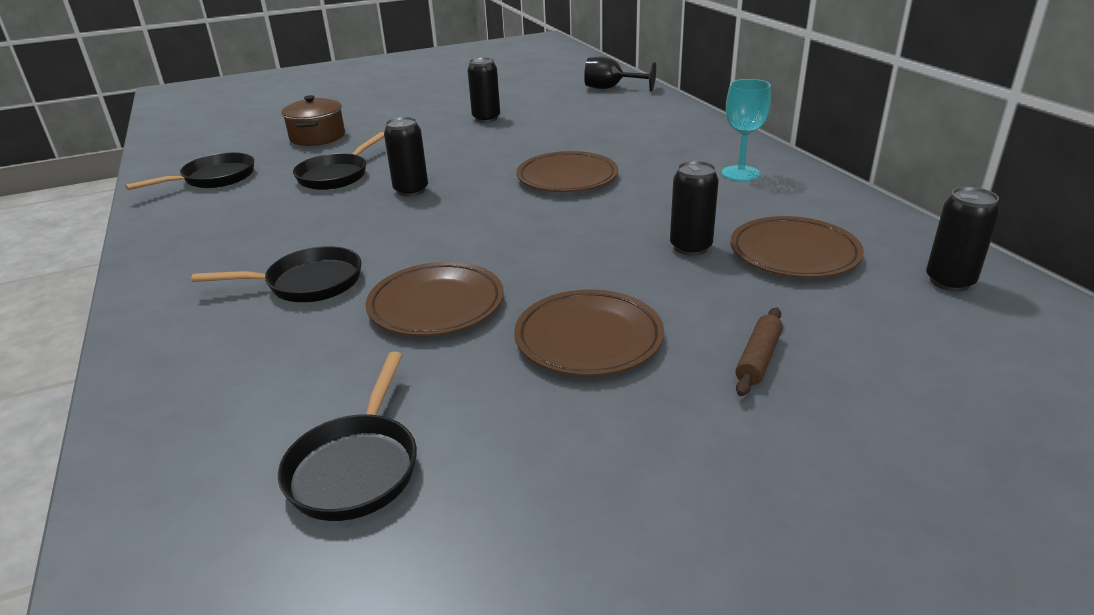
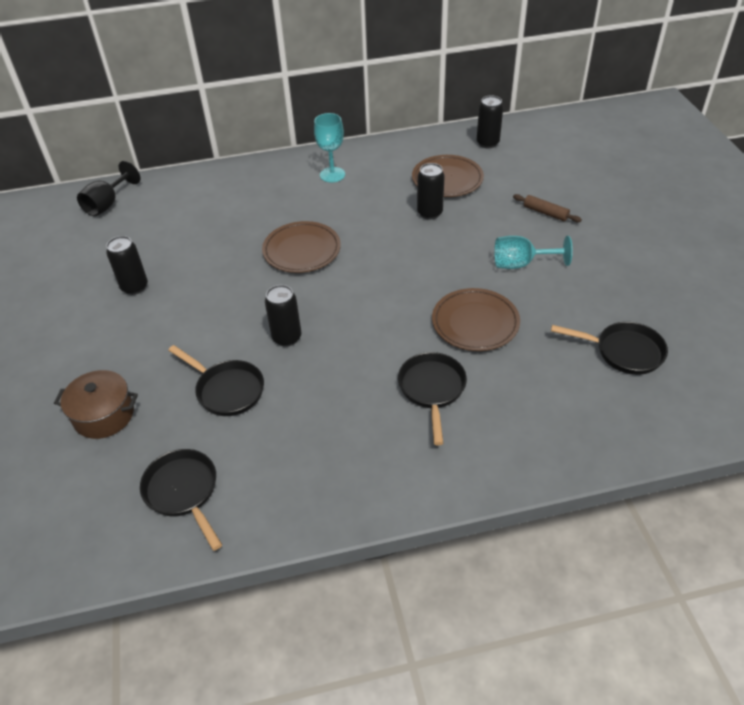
camera: 80 degrees left, 15 degrees up
brown plate [514,289,664,376] -> turquoise goblet [494,236,573,269]

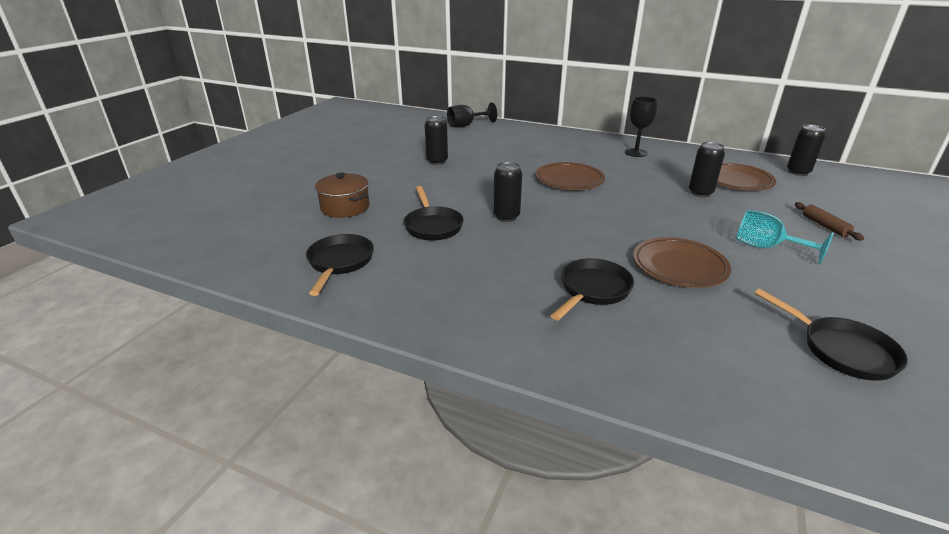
camera: 35 degrees right, 15 degrees down
turquoise goblet [314,113,345,183] -> black goblet [625,96,658,157]

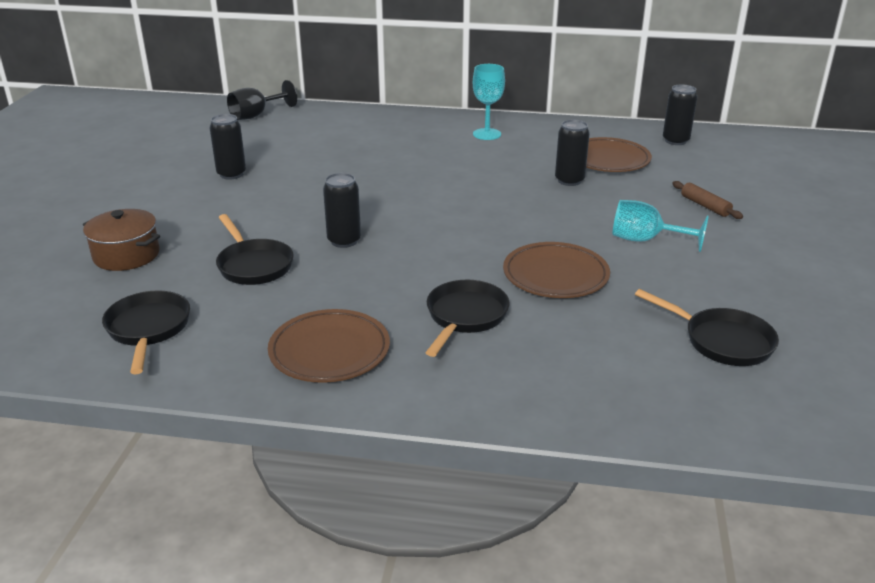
camera: 15 degrees left, 0 degrees up
brown plate [536,162,605,190] -> brown plate moved to [268,309,390,383]
black goblet [625,96,658,157] -> turquoise goblet [473,64,505,140]

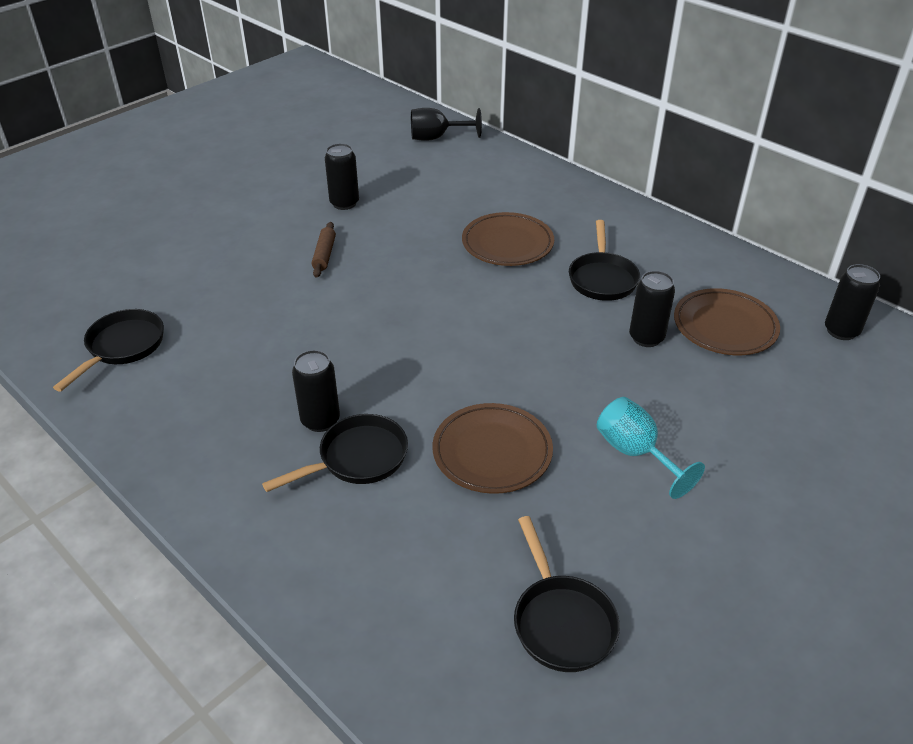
camera: 35 degrees right, 10 degrees up
brown pot [83,209,160,271] -> none
black pan [216,214,293,285] -> black pan moved to [569,220,640,301]
brown plate [268,309,390,383] -> brown plate moved to [462,212,554,266]
black can [323,173,361,248] -> black can moved to [292,350,340,432]
turquoise goblet [473,64,505,140] -> none
brown rolling pin [672,181,743,219] -> brown rolling pin moved to [312,222,336,278]

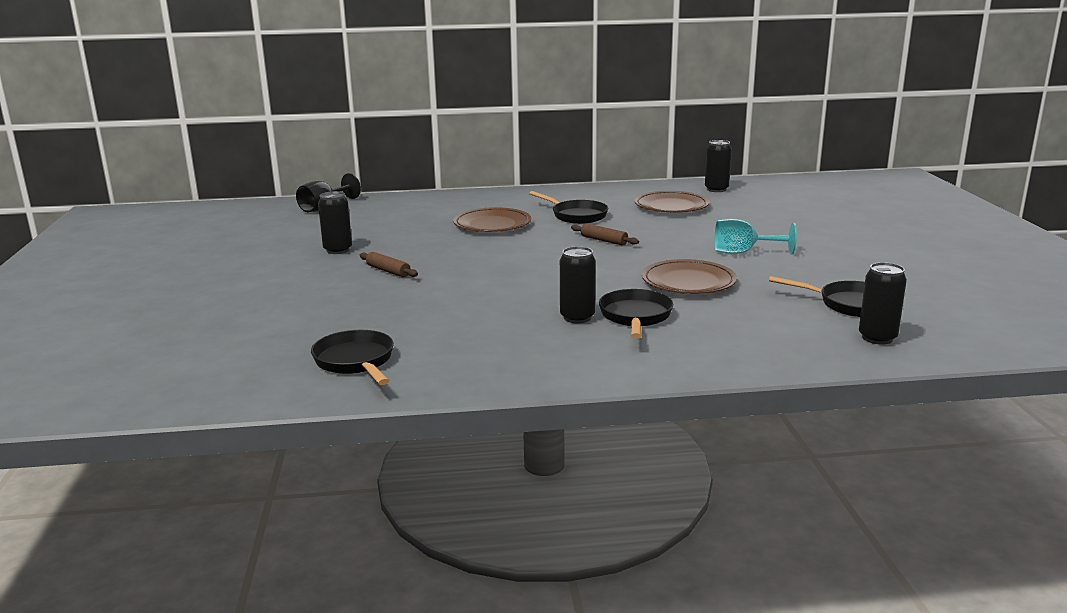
camera: 50 degrees left, 20 degrees down
black can [629,271,675,347] -> black can moved to [859,262,907,344]
none -> brown rolling pin [571,223,639,246]

